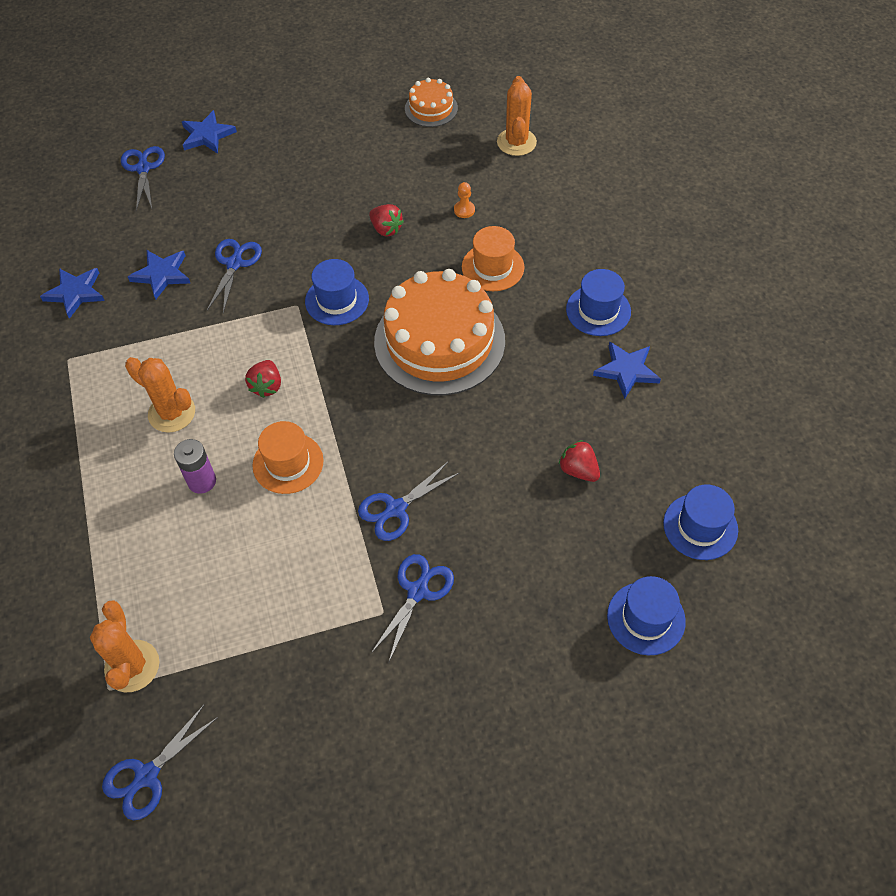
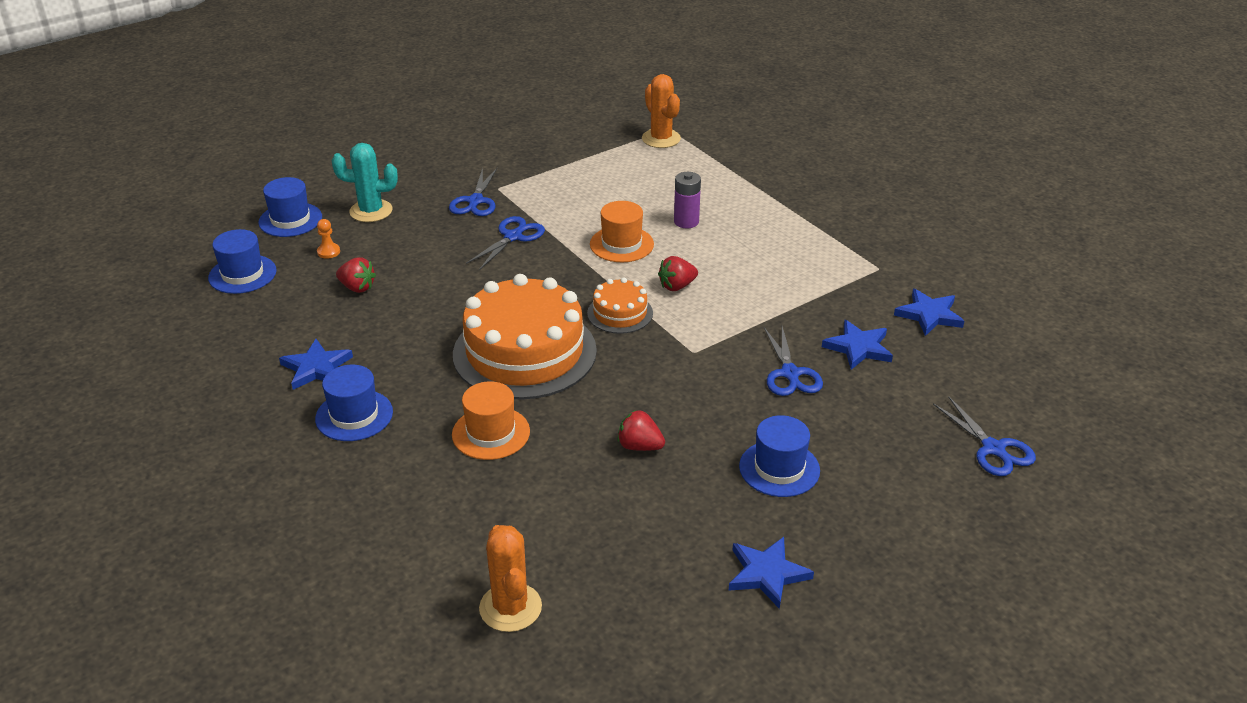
camera: 160 degrees right, 20 degrees down
blue scissors [102,704,218,820] -> none
orange cactus [125,357,195,433] -> none
blue star [182,110,237,154] -> blue star moved to [729,537,814,609]
red strawberry [245,360,281,398] -> red strawberry turned 105 degrees counterclockwise [658,256,698,291]
blue hat [305,259,369,325] -> blue hat moved to [739,415,820,497]
orange cake [405,78,458,127] -> orange cake moved to [587,277,653,334]
orange pawn [454,182,475,218] -> orange pawn moved to [317,219,340,259]
none -> turquoise cactus [332,143,398,222]

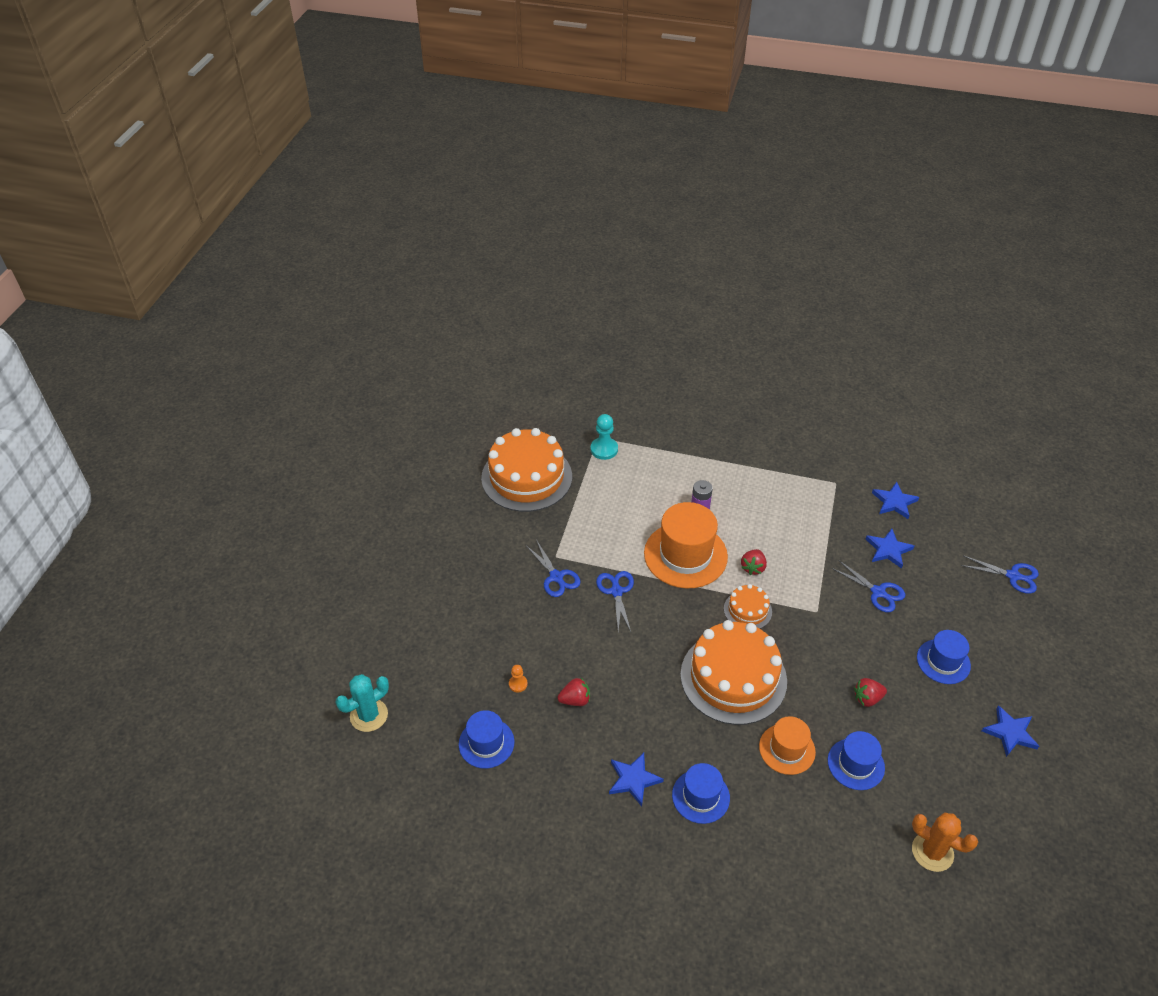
camera: 40 degrees left, 10 degrees up
blue hat [258,177,322,237] -> blue hat moved to [828,731,885,790]
turquoise cactus [332,143,398,222] -> turquoise cactus moved to [335,674,389,732]
orange hat [590,201,654,262] -> orange hat [644,502,728,588], size x1.72
orange cactus [642,74,681,148] -> turquoise pawn [590,414,618,460]
none -> orange cake [481,428,572,512]

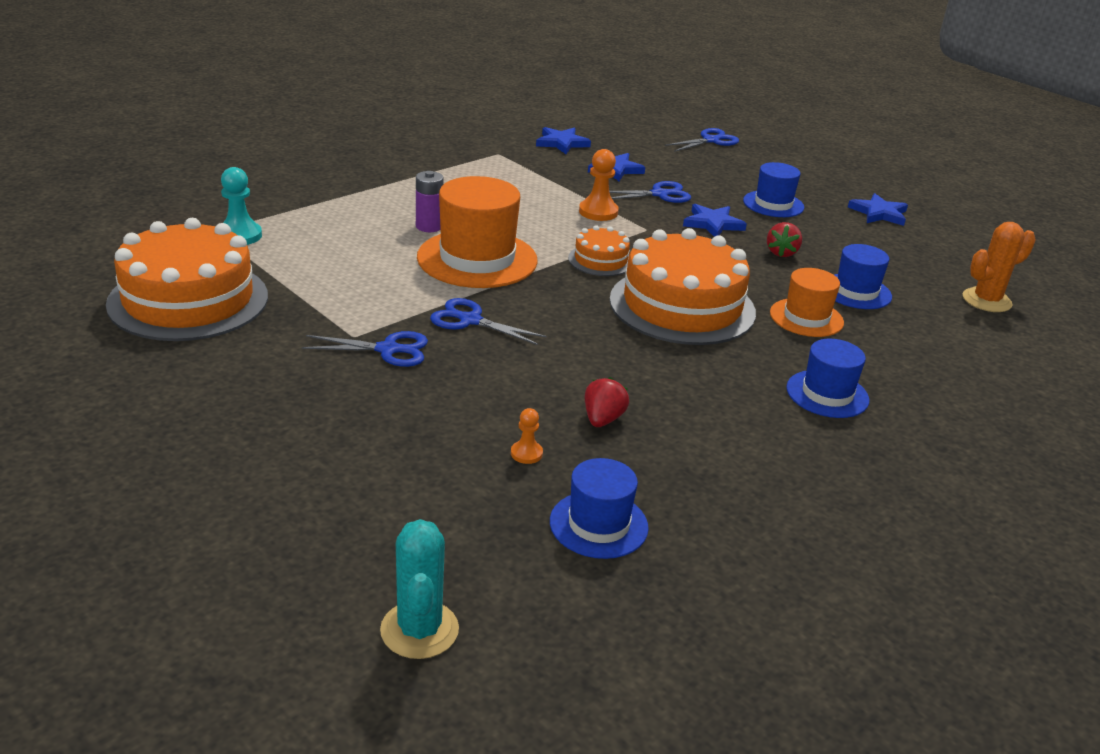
camera: 60 degrees left, 15 degrees down
blue star [609,753,664,807] -> blue star moved to [683,204,747,237]
red strawberry [741,549,767,575] -> none
none -> orange pawn [579,149,619,221]

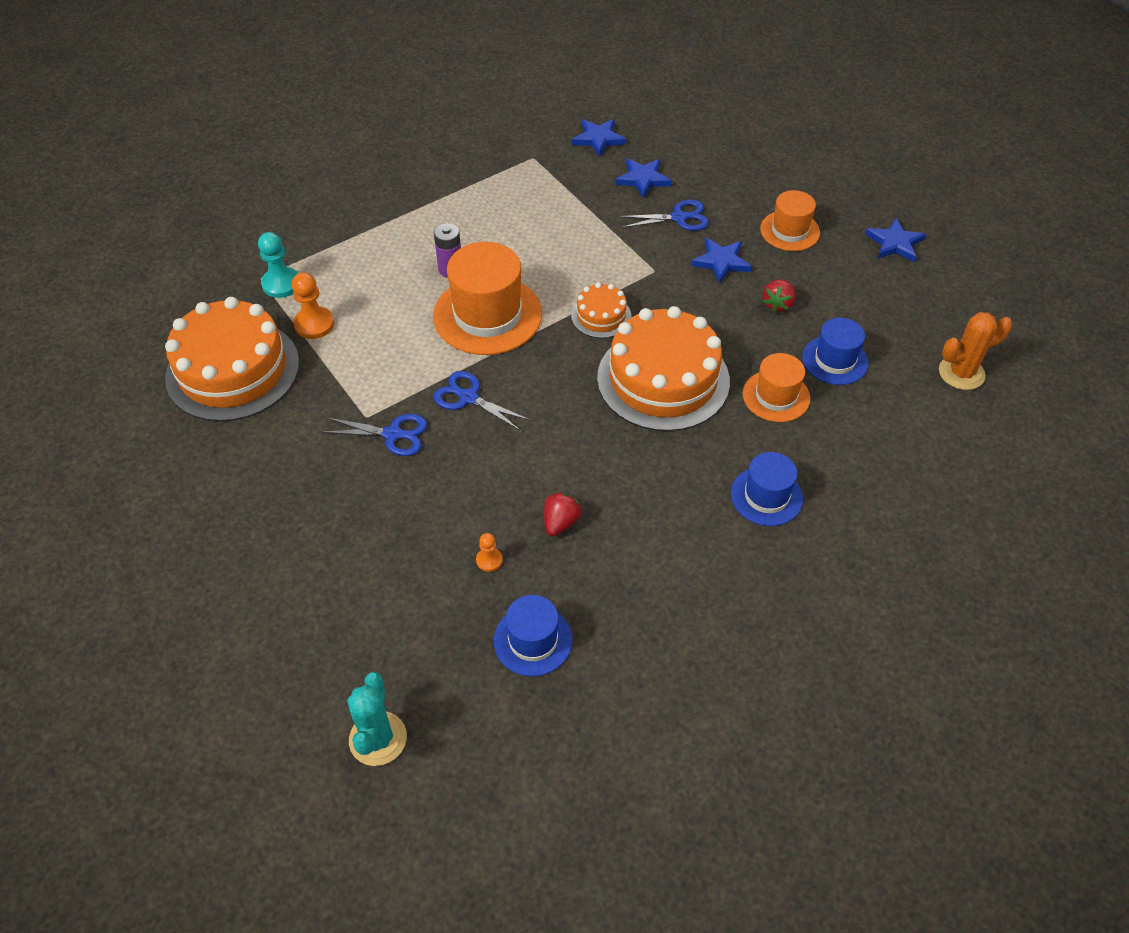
camera: 10 degrees right, 20 degrees up
orange pawn [579,149,619,221] -> orange pawn moved to [292,272,334,339]
blue scissors [665,128,739,152] -> none
blue hat [743,162,804,217] -> orange hat [760,190,820,251]

